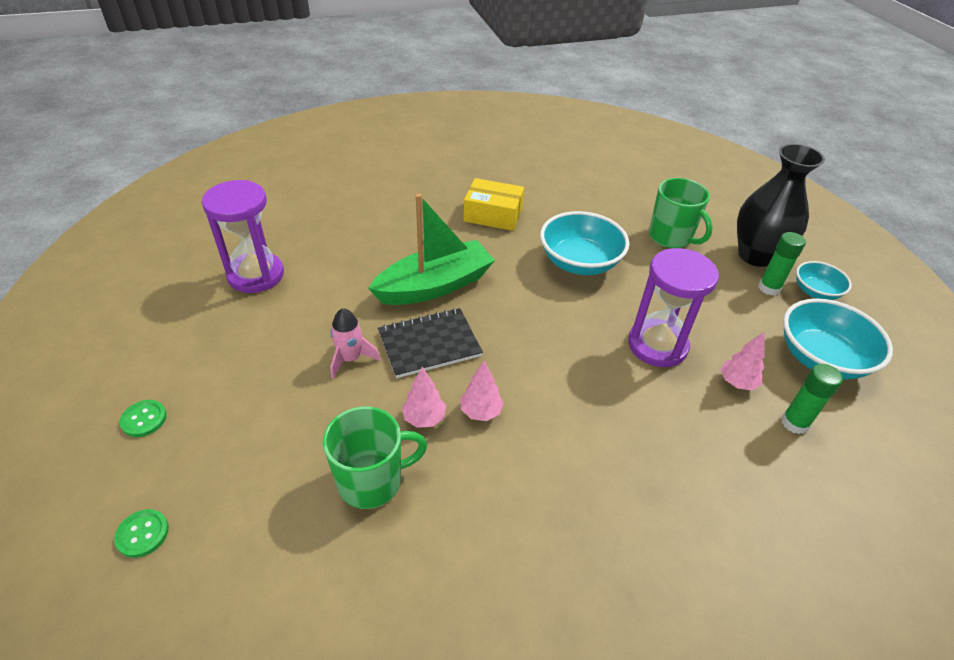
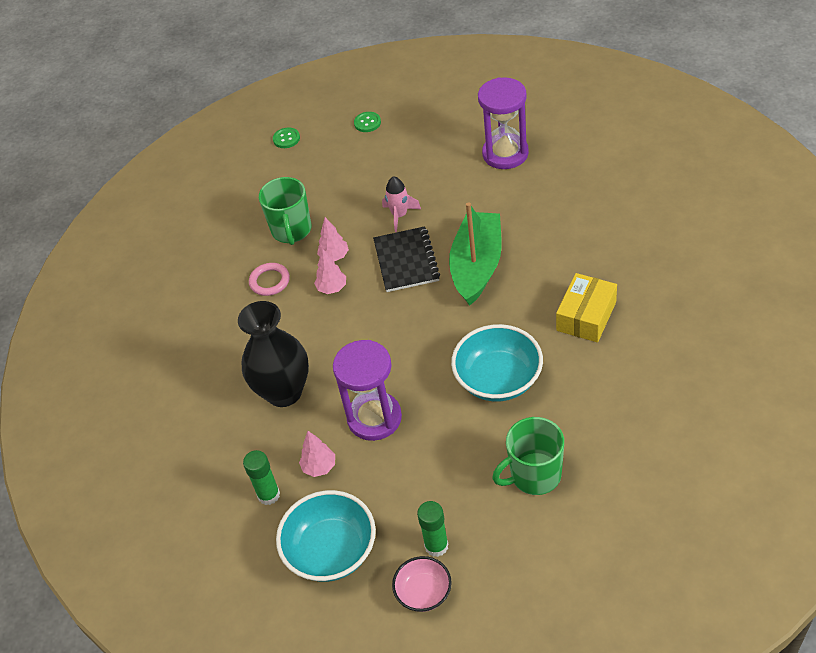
camera: 110 degrees right, 5 degrees up
green boat [368,194,495,305] -> green boat turned 150 degrees counterclockwise [449,202,502,306]
black vase [737,144,825,267] -> black vase moved to [238,301,309,407]
turquoise bowl [796,261,852,300] -> pink bowl [392,556,452,612]
none -> pink ring [249,263,290,296]

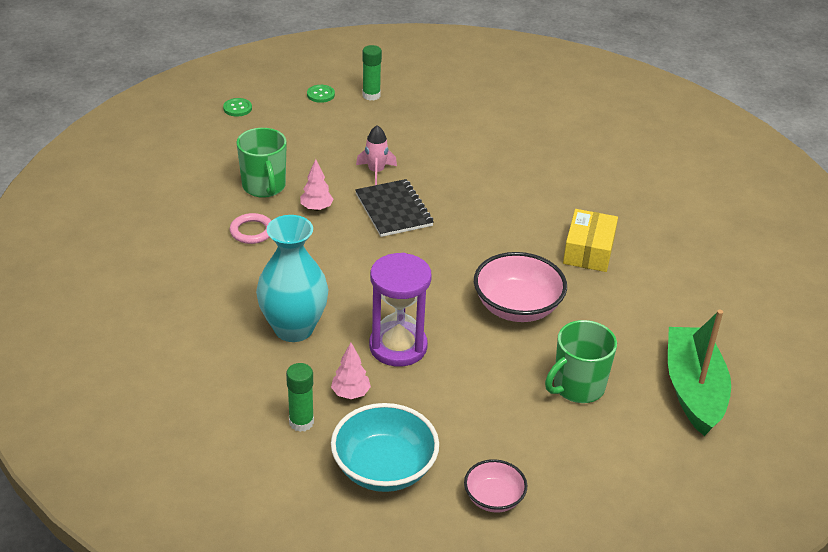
camera: 20 degrees left, 10 degrees down
black vase [238,301,309,407] -> turquoise vase [256,215,329,342]
pink tree [314,249,346,294] -> none
green glue stick [417,501,449,557] -> green glue stick moved to [362,45,382,101]
green boat [449,202,502,306] -> green boat moved to [668,310,731,436]
turquoise bowl [451,324,543,401] -> pink bowl [474,252,567,322]
purple hourglass [478,77,529,169] -> none

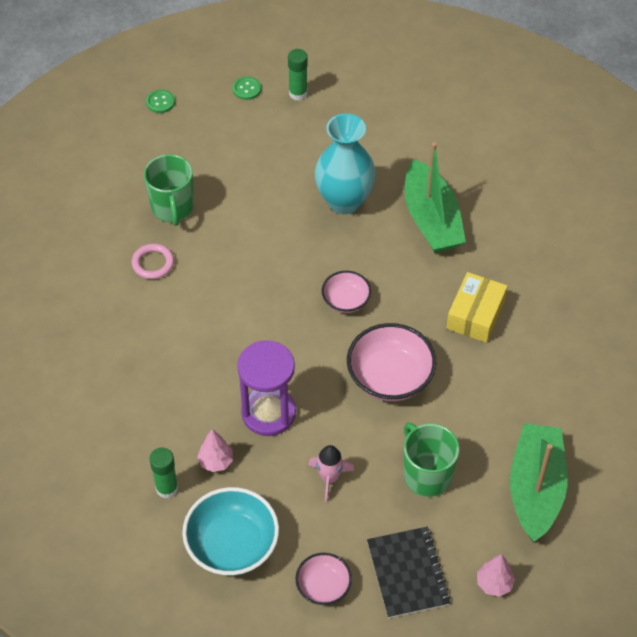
camera: 10 degrees right, 15 degrees up
turquoise vase [256,215,329,342] -> turquoise vase moved to [314,113,376,214]
pink tree [300,159,333,211] -> pink tree moved to [477,554,515,597]
black notebook [355,179,434,237] -> black notebook moved to [367,527,451,618]
pink rocket [356,125,397,185] -> pink rocket moved to [308,445,354,502]
green mug [545,320,617,403] -> green mug turned 90 degrees clockwise [404,423,459,497]
none -> pink bowl [322,271,371,313]
none -> green boat [405,142,466,253]

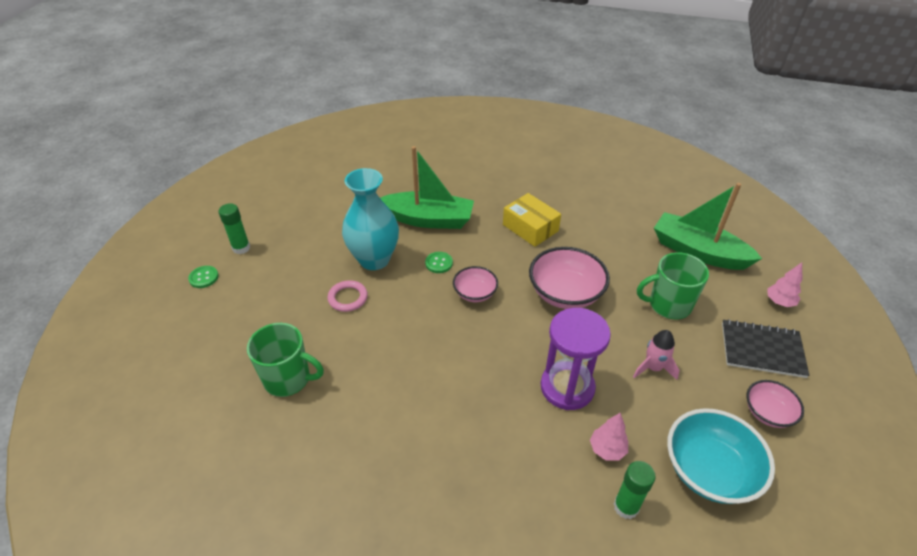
camera: 65 degrees left, 10 degrees down
pink ring [132,243,174,279] -> pink ring moved to [327,280,368,312]
green button [146,90,175,113] -> green button moved to [425,252,453,273]

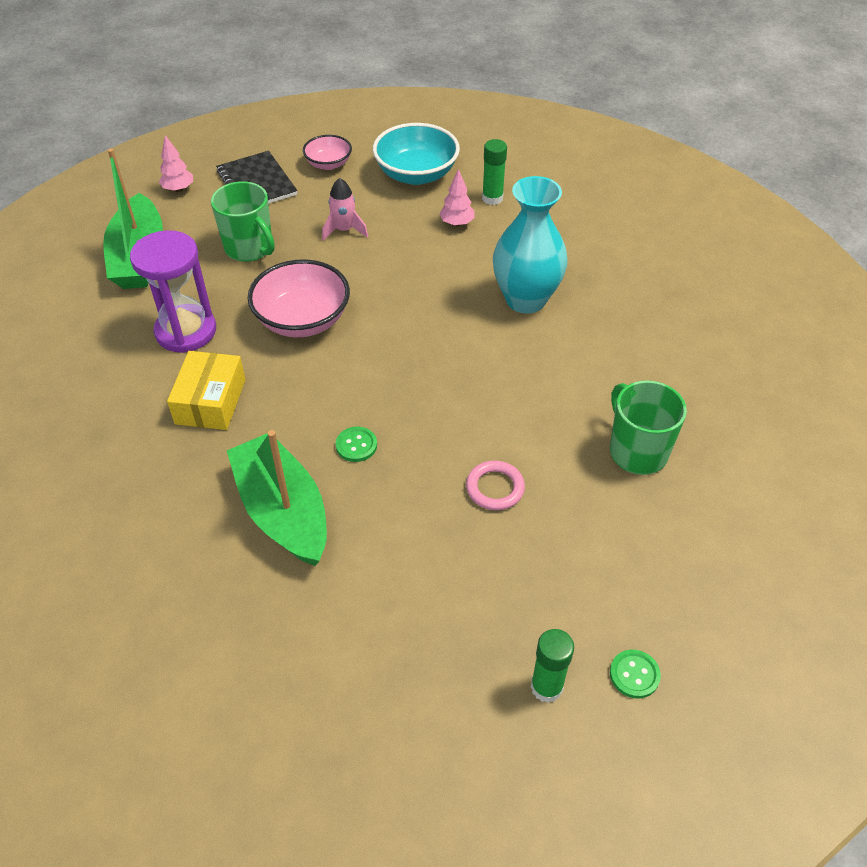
camera: 130 degrees left, 5 degrees up
turquoise vase [342,168,399,270] -> turquoise vase moved to [493,176,568,314]
pink bowl [453,266,498,302] -> none
purple hourglass [541,308,611,410] -> purple hourglass moved to [130,230,216,353]

